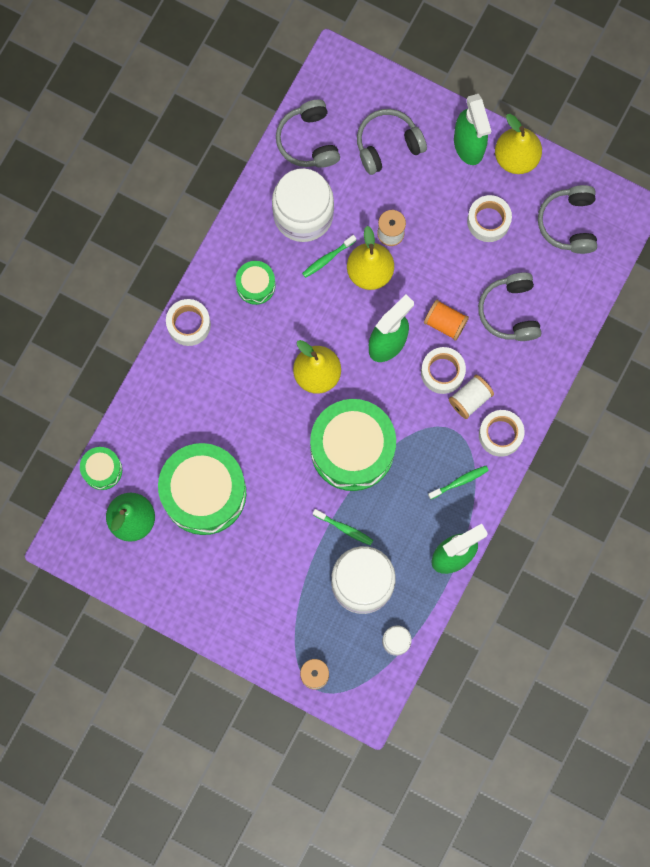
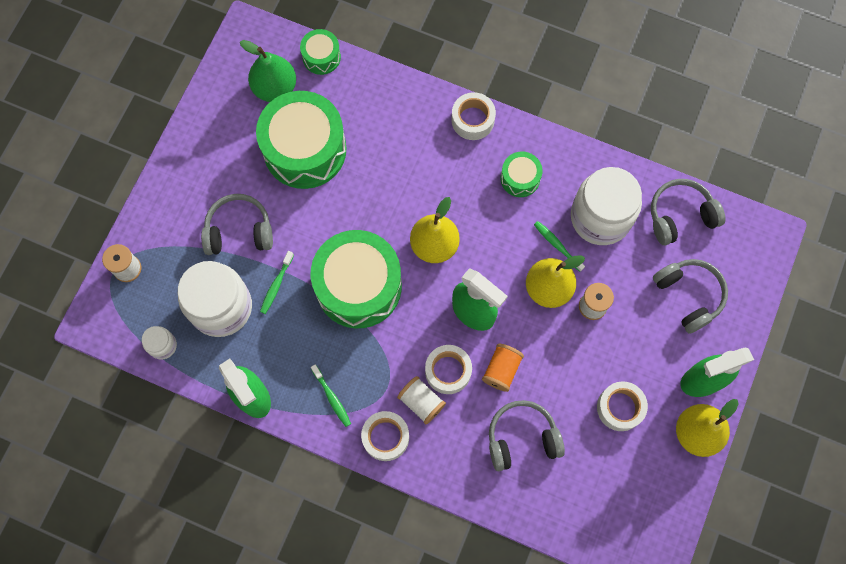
camera: 85 degrees right, 5 degrees down
grey headphones [538,185,597,254] -> grey headphones moved to [201,194,273,255]

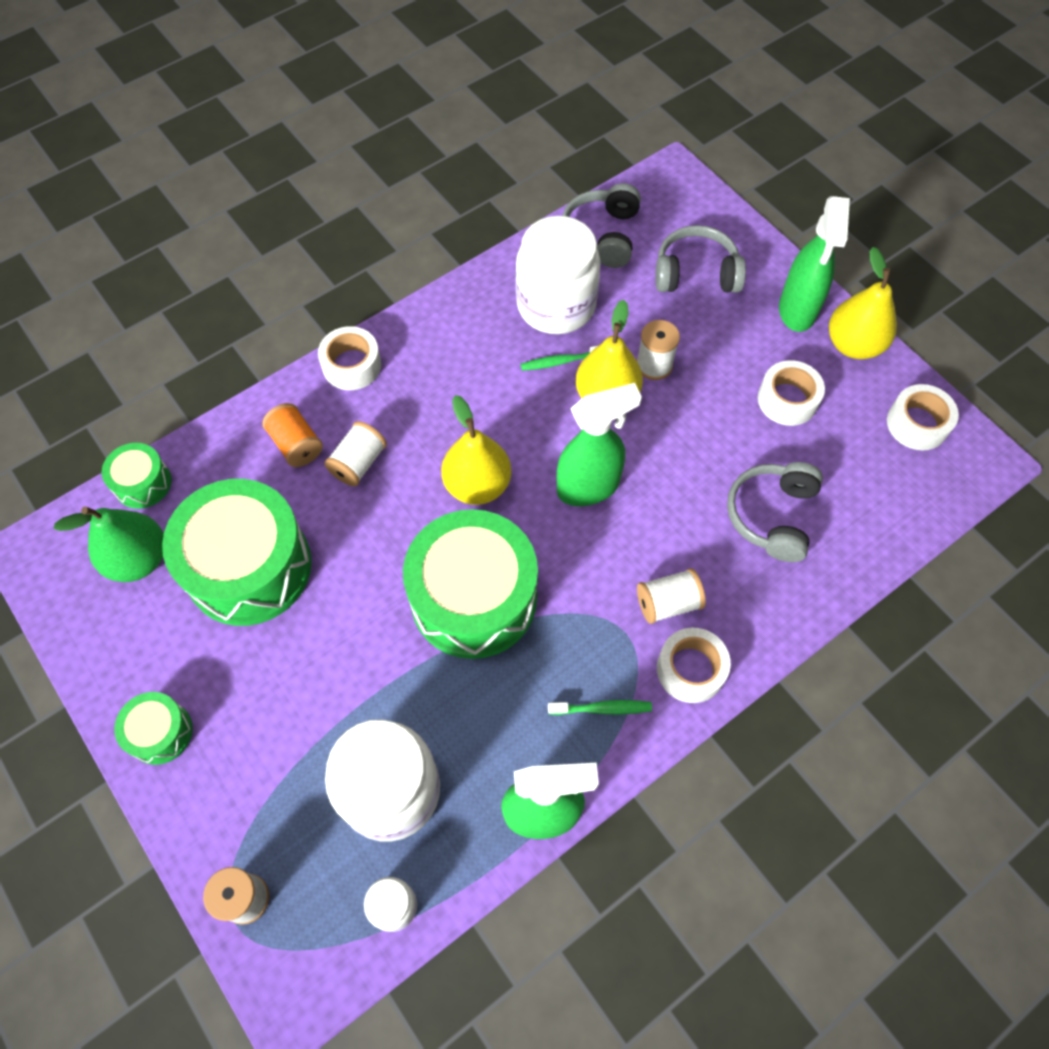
camera: 60 degrees left, 10 degrees down
grey headphones [201,194,273,255] -> none
green toothbrush [260,251,294,314] -> none
white tape [425,345,472,394] -> white tape moved to [887,384,959,450]
orange spool [482,344,524,392] -> orange spool moved to [262,403,323,467]
green drum [501,152,543,197] -> green drum moved to [114,692,193,765]
none -> white spool [324,421,387,486]

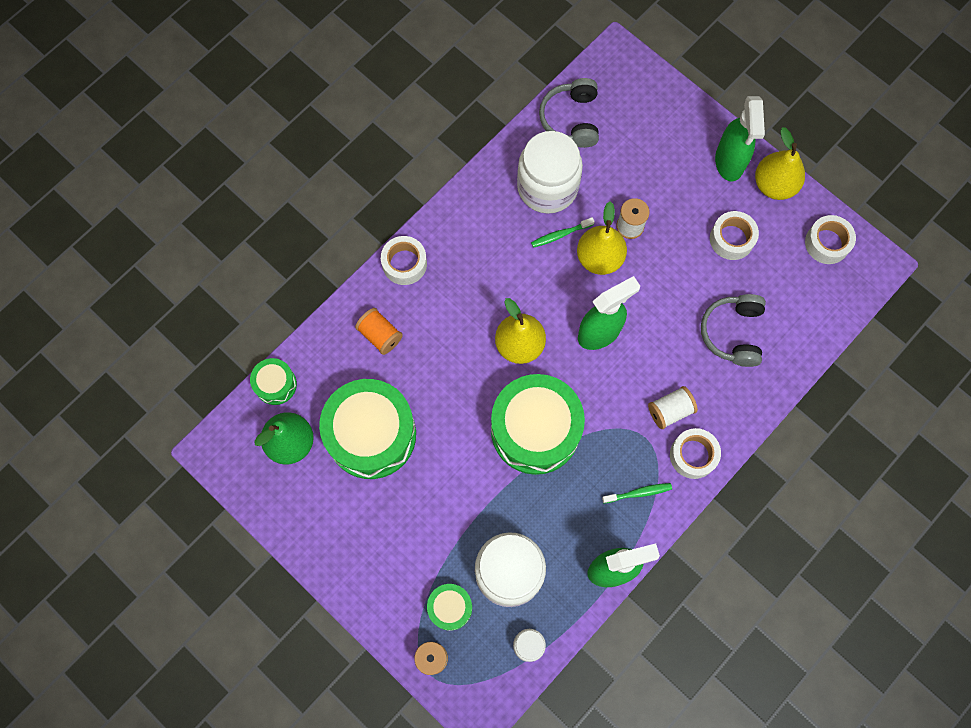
camera: 10 degrees left, 10 degrees up
green drum [114,692,193,765] -> green drum moved to [427,584,472,631]
white spool [324,421,387,486] -> none
grey headphones [655,225,746,293] -> none

